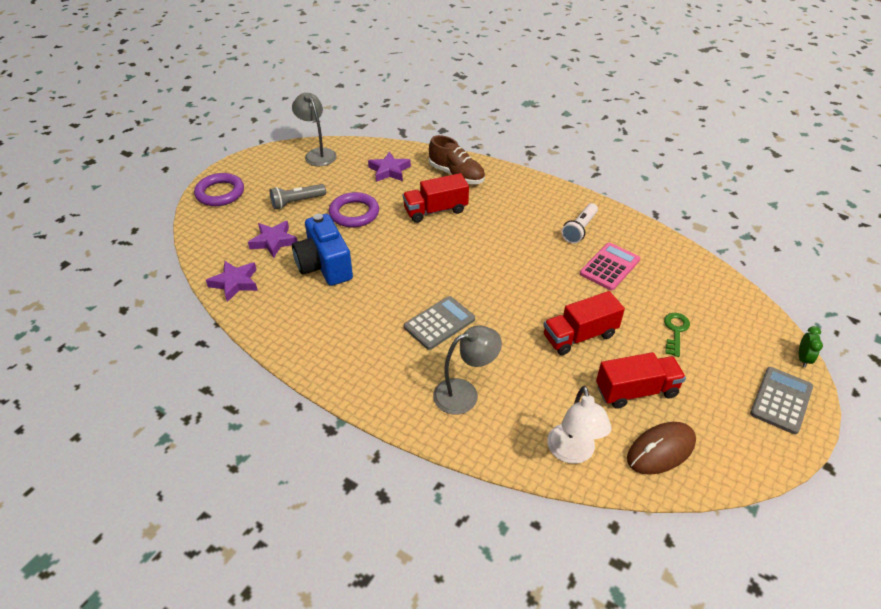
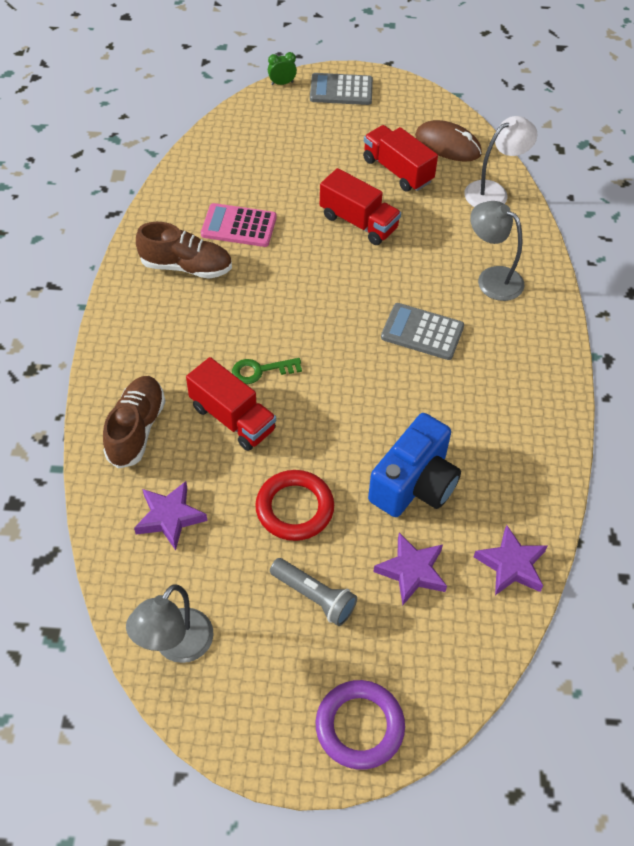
camera: 120 degrees left, 10 degrees up
purple ring [329,192,379,227] -> red ring [255,470,334,541]
white flashlight [561,203,598,244] -> brown shoe [136,222,232,279]
green key [664,313,690,357] -> green key moved to [232,358,302,384]

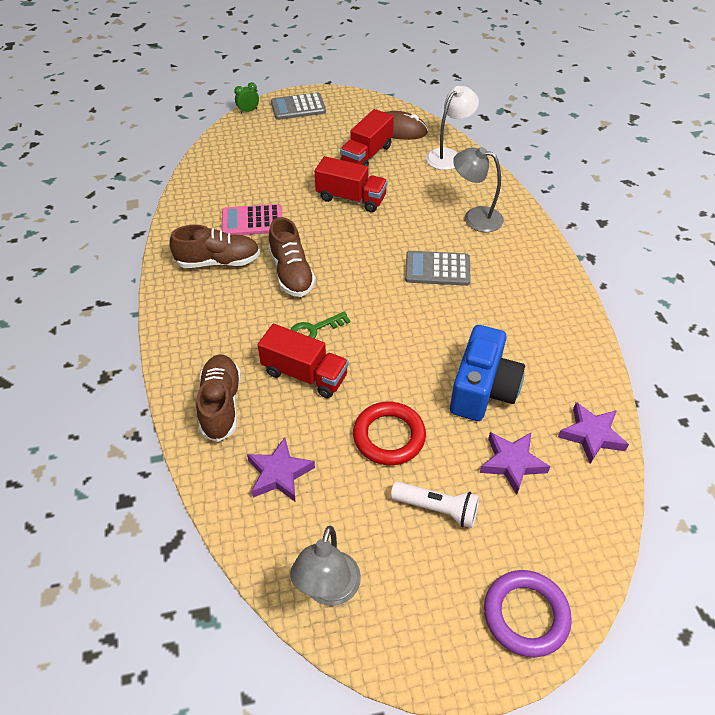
camera: 15 degrees left, 5 degrees down
grey flashlight [270,558,357,626] -> white flashlight [391,482,480,528]
red truck [363,125,438,192] -> red truck turned 90 degrees counterclockwise [340,109,394,166]
none -> brown shoe [268,217,316,297]

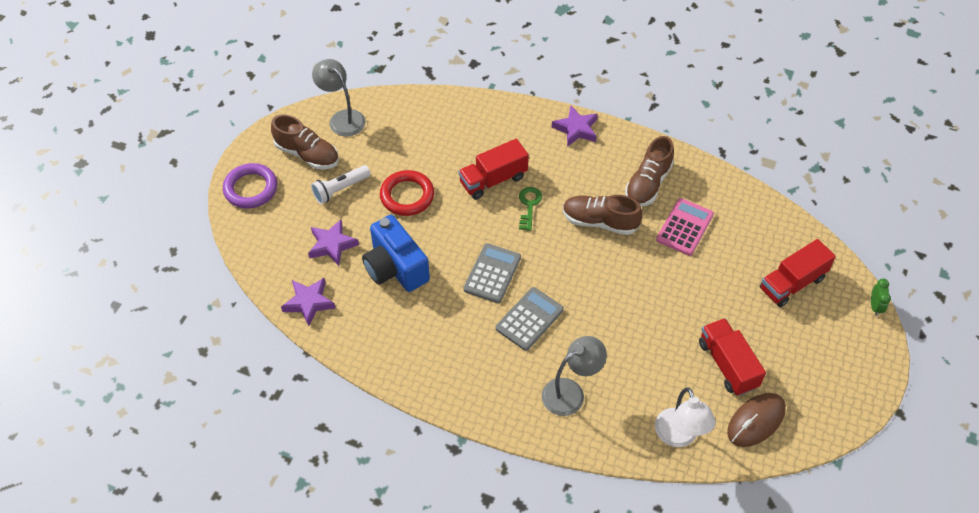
camera: 125 degrees right, 5 degrees up
brown shoe [196,354,241,442] -> brown shoe moved to [271,114,339,170]
purple star [247,437,315,502] -> purple star moved to [552,105,598,147]
grey calculator [271,93,326,120] -> grey calculator moved to [463,243,521,303]
red truck [315,156,388,212] -> red truck moved to [760,239,836,307]

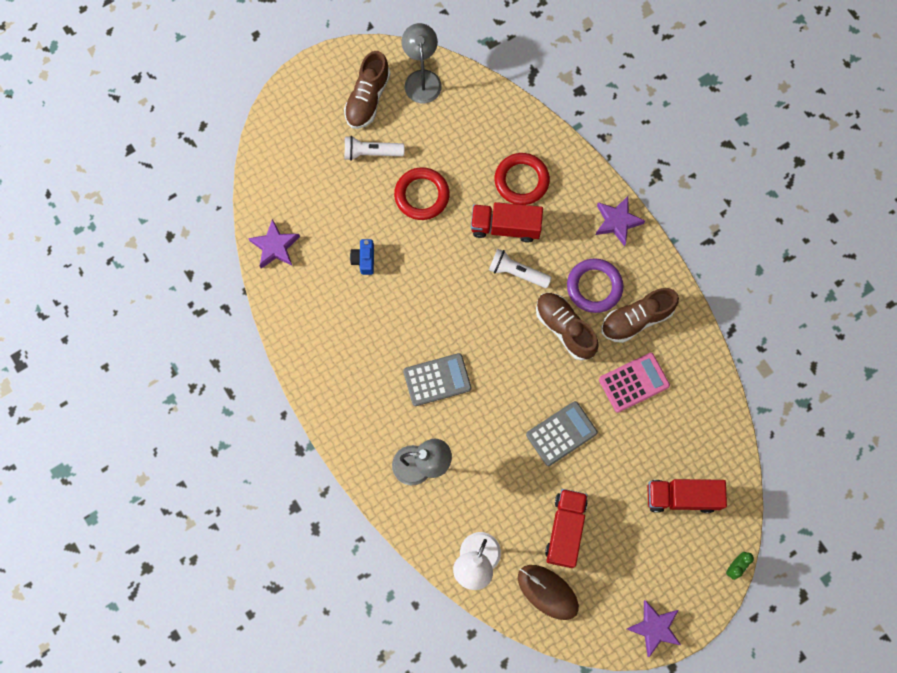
camera: 35 degrees right, 20 degrees up
purple ring [223,163,277,209] -> purple ring moved to [567,258,623,313]
brown shoe [271,114,339,170] -> brown shoe turned 45 degrees clockwise [344,51,391,129]
purple star [308,220,359,266] -> purple star moved to [627,600,681,657]
blue camera [362,215,430,292] -> blue camera [350,239,374,275], size x0.47
grey calculator [463,243,521,303] -> grey calculator moved to [526,401,598,466]
green key [519,187,542,231] -> white flashlight [489,249,552,288]
brown mouse [727,393,786,447] -> brown mouse turned 45 degrees clockwise [518,565,579,620]
none -> red ring [495,153,550,205]

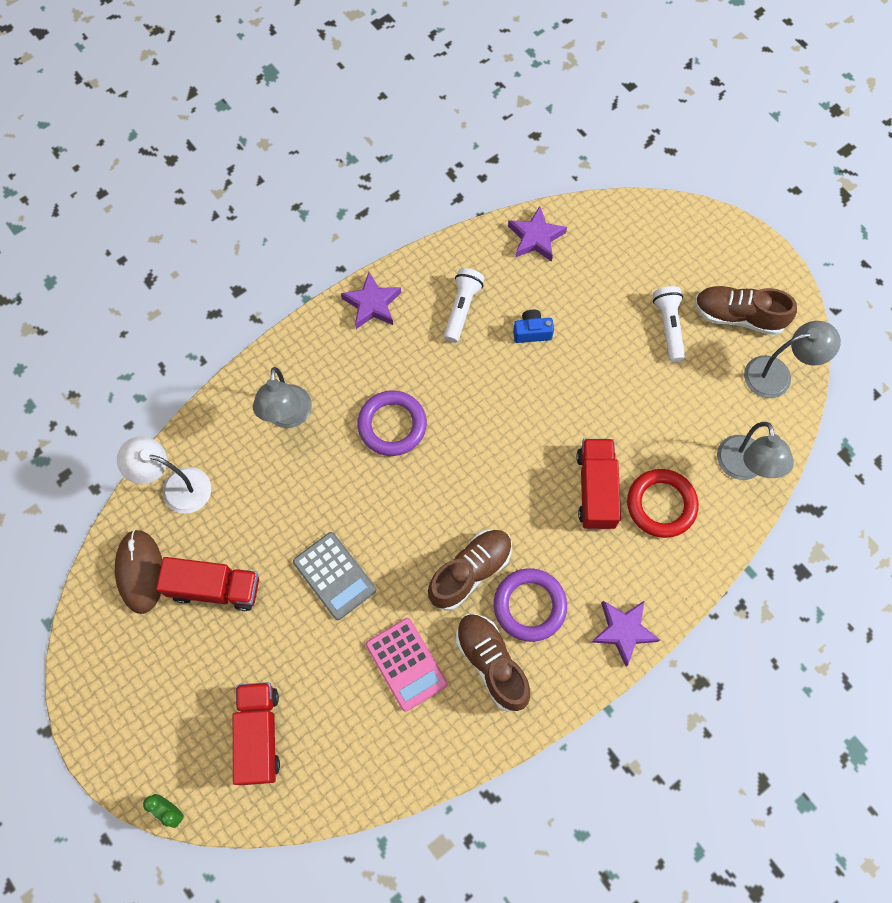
camera: 85 degrees right, 5 degrees down
red ring [394,167,450,220] -> none
grey calculator [403,353,471,406] -> purple ring [357,390,427,456]
white flashlight [489,249,552,288] -> white flashlight moved to [444,268,485,343]
brown mouse [518,565,579,620] -> brown mouse turned 45 degrees counterclockwise [115,529,162,614]
purple star [627,600,681,657] -> purple star moved to [341,272,401,329]
none -> grey lamp [717,422,794,480]

